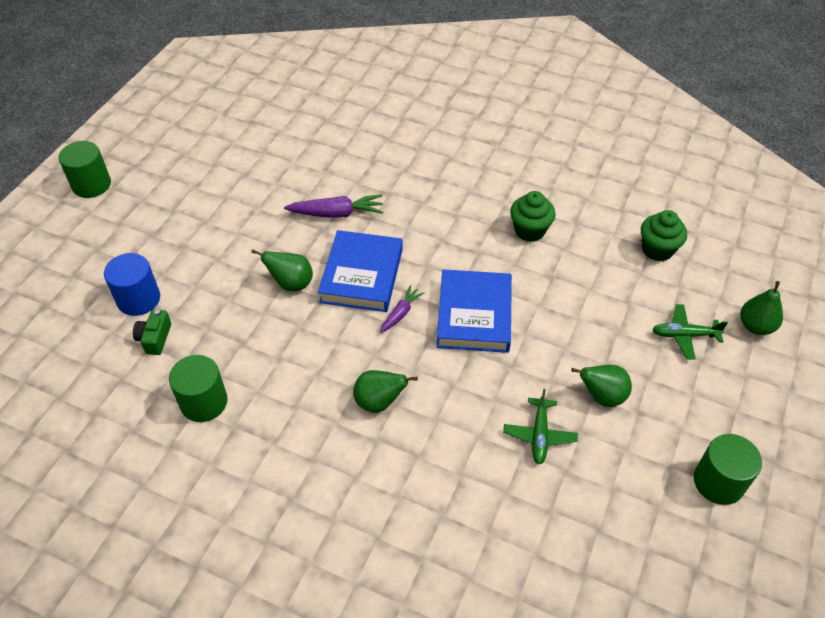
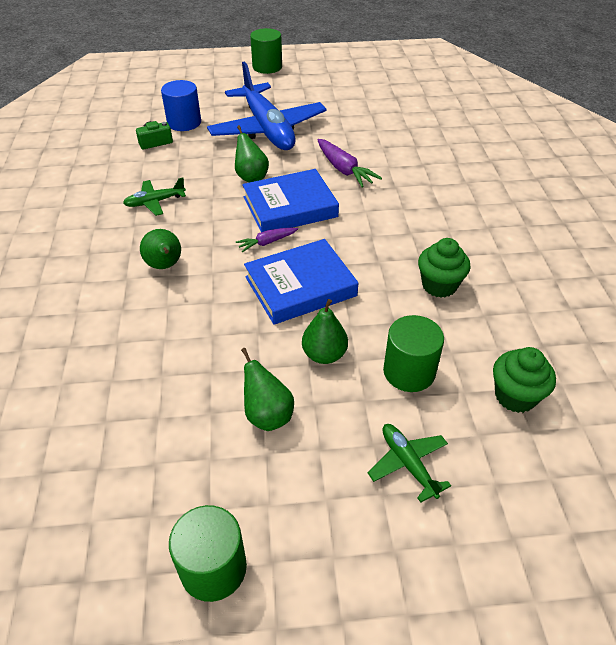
camera: 60 degrees right, 5 degrees down
green cylinder [169,355,228,422] -> green cylinder moved to [383,315,444,392]
purple carrot [380,285,425,333] -> purple carrot turned 150 degrees clockwise [236,228,298,252]
green plane [503,389,578,464] -> green plane moved to [123,178,186,216]
green pear [740,281,783,335] -> green pear moved to [302,299,348,364]
none -> blue plane [207,61,327,150]

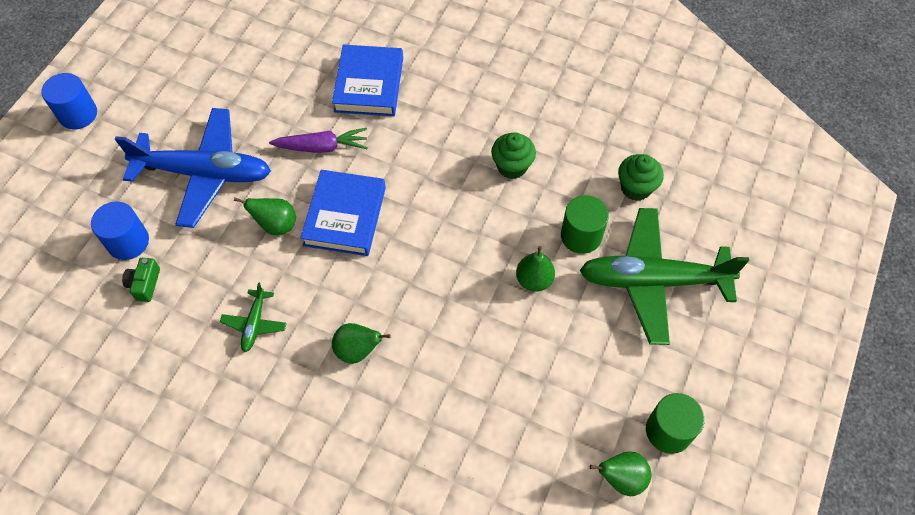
camera: 60 degrees left, 15 degrees up
purple carrot [236,228,298,252] -> none
green pear [241,348,294,431] -> green pear moved to [590,451,651,496]
blue book [244,239,358,325] -> blue book moved to [332,45,403,116]
green cylinder [250,28,282,74] -> blue cylinder [41,73,97,130]
green plane [367,424,451,503] -> green plane [579,208,749,345], size x2.31

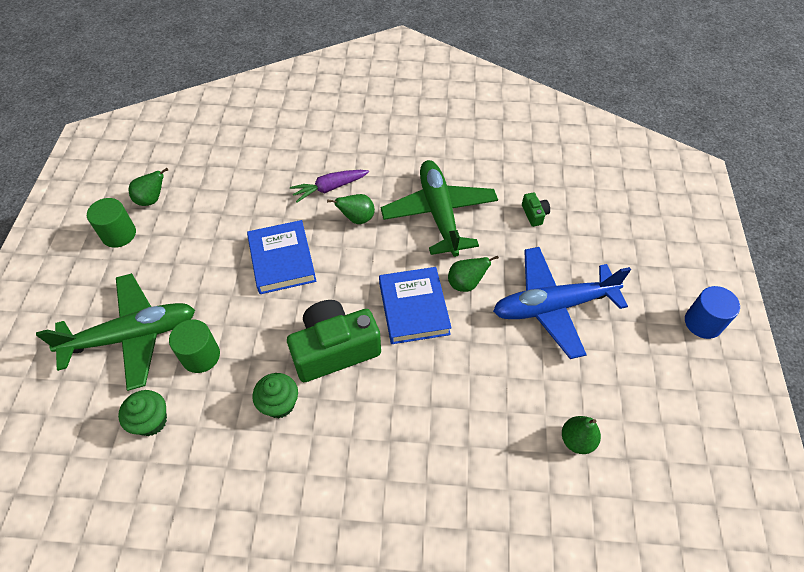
camera: 160 degrees right, 5 degrees down
blue cylinder [91,202,149,260] -> none
green plane [220,282,287,352] -> green plane [381,160,498,257], size x2.31
purple carrot [269,128,368,153] -> purple carrot moved to [290,170,369,203]
blue book [332,45,403,116] -> blue book moved to [247,220,316,294]
green pear [516,246,555,292] -> green pear moved to [562,416,601,454]
none -> green camera [287,300,381,382]

